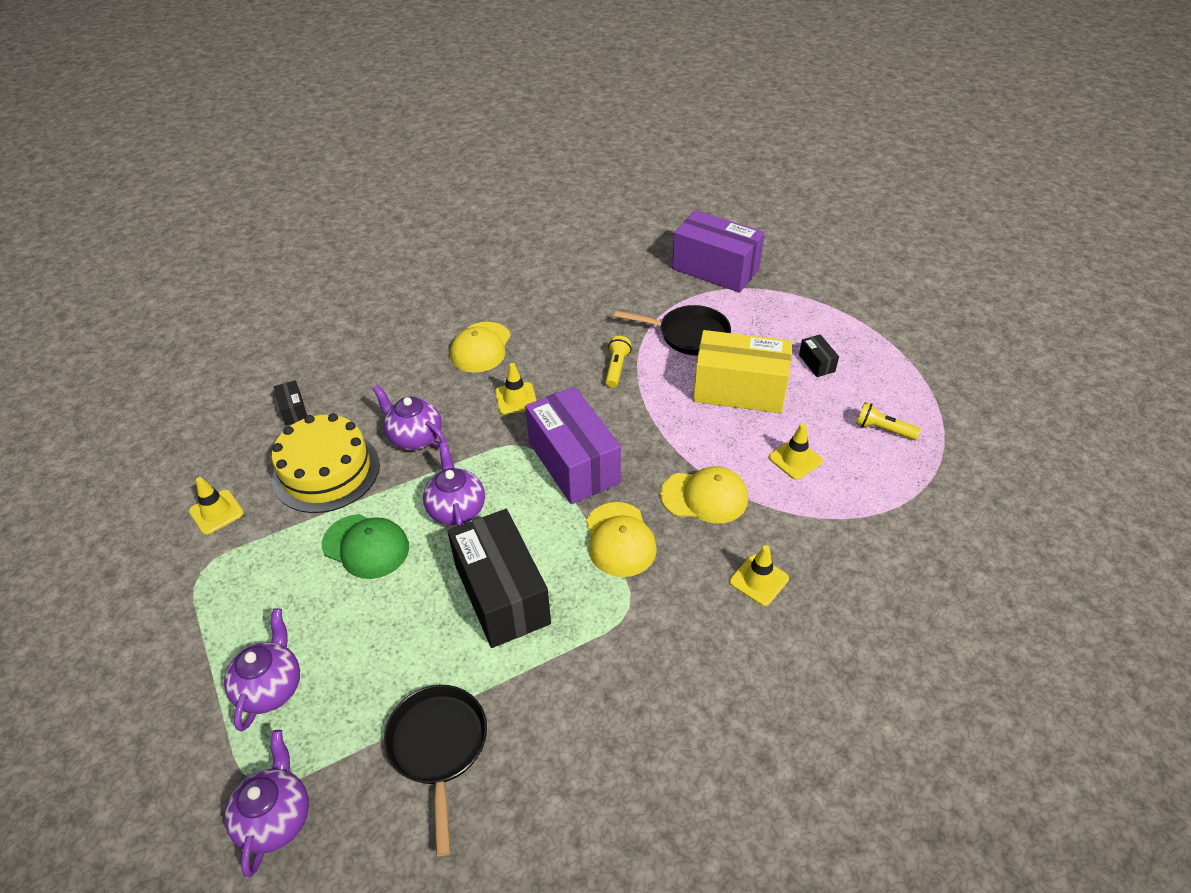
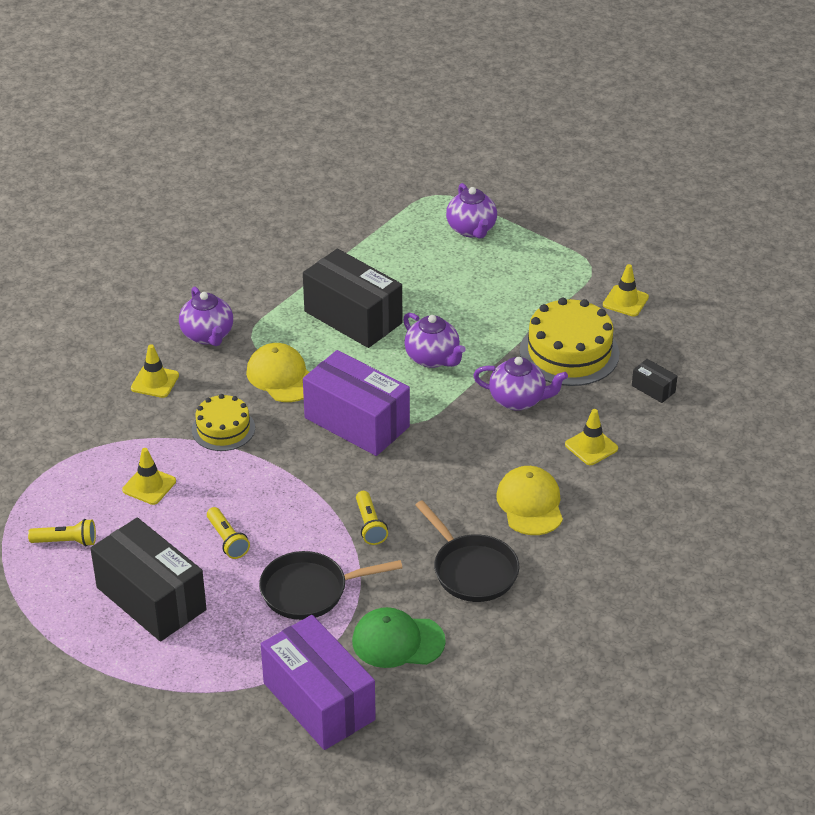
camera: 155 degrees right, 5 degrees down
purple teapot [225,730,309,877] -> purple teapot moved to [179,287,233,346]
green cap [322,514,409,579] -> green cap moved to [352,607,446,668]
black pan [384,685,487,856] -> black pan moved to [415,500,519,602]
yellow traffic cone [495,363,537,415] -> yellow traffic cone moved to [565,409,618,465]
yellow cap [660,466,748,524] -> yellow cake [192,394,255,451]
purple box [672,210,765,293] -> purple box turned 45 degrees clockwise [261,615,376,750]
yellow box [693,330,792,414] -> yellow flashlight [207,507,250,559]
black box [799,334,839,377] -> black box [90,517,207,642], size x2.37

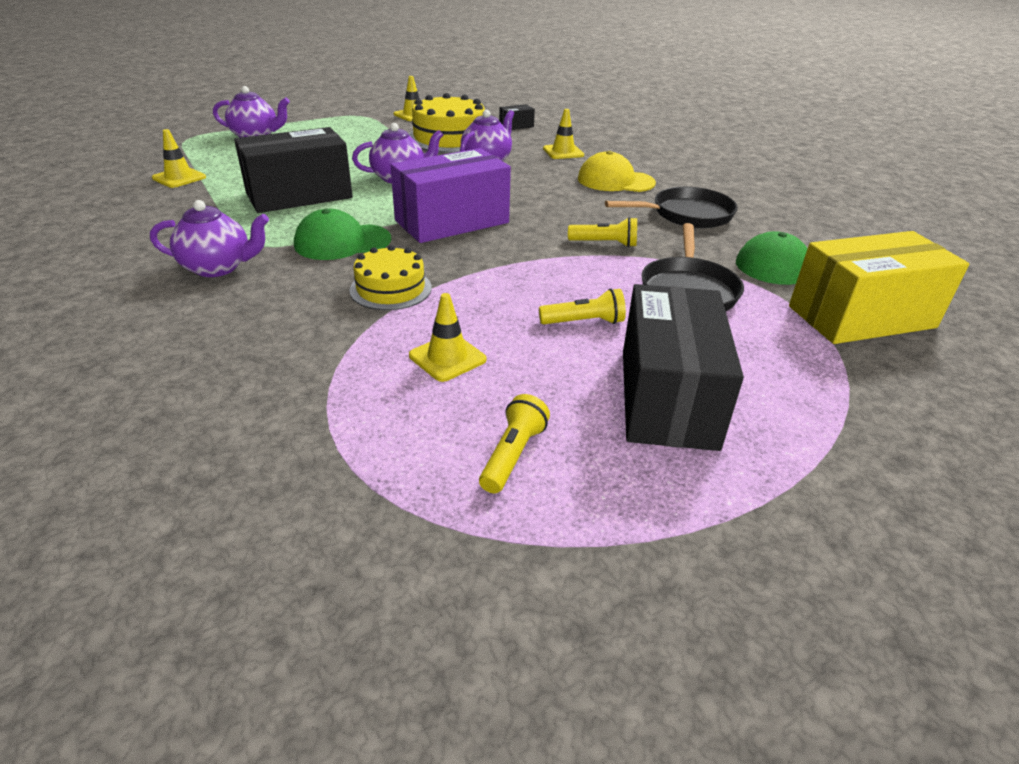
camera: 70 degrees left, 5 degrees down
black box [90,517,207,642] -> black box turned 60 degrees counterclockwise [623,284,744,451]
yellow traffic cone [131,344,179,398] -> yellow traffic cone moved to [152,129,206,188]
yellow cap [246,343,309,402] -> green cap [294,209,391,260]
purple box [261,615,376,750] -> yellow box [789,231,969,344]

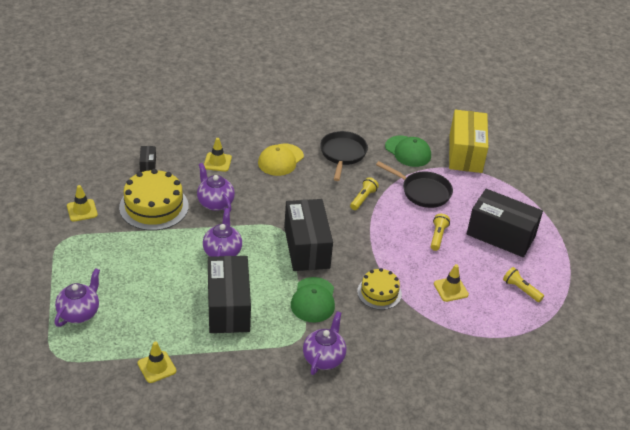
camera: 70 degrees left, 5 degrees up
purple box [390,148,511,243] -> black box [284,199,333,271]

